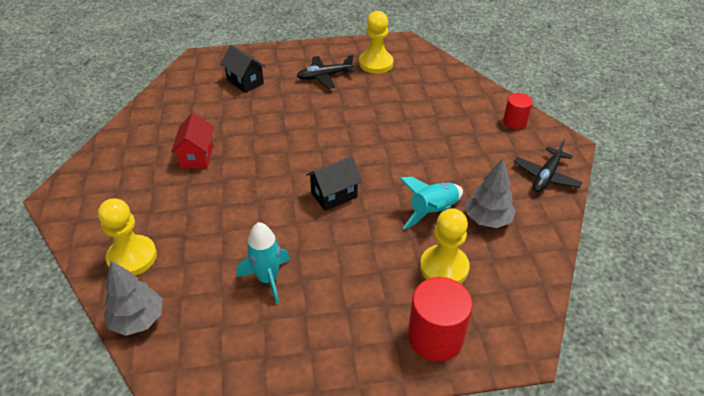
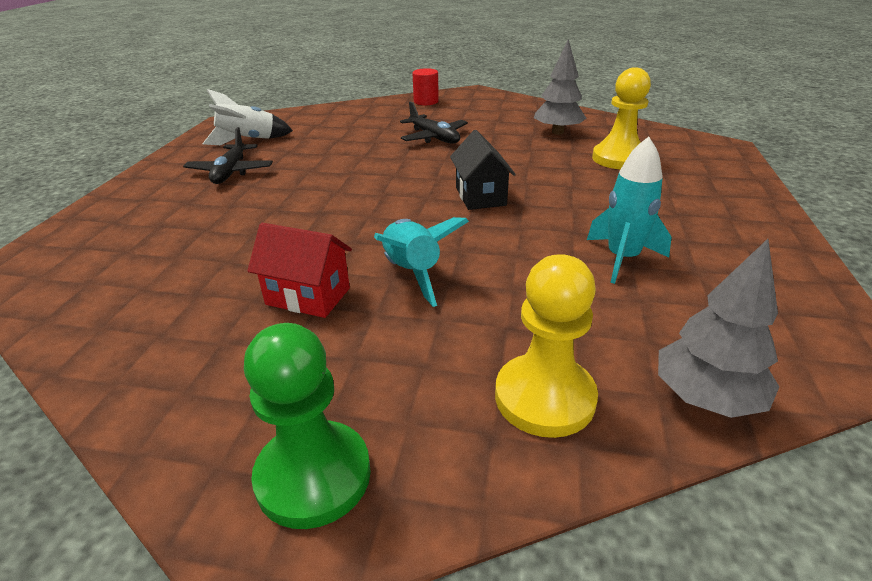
camera: 70 degrees left, 10 degrees down
black house [220,45,266,93] -> none
yellow pawn [359,11,394,74] -> white rocket [203,89,293,145]
turquoise rocket [399,177,463,229] -> turquoise rocket moved to [374,217,469,307]
red cylinder [408,277,473,362] -> none
black plane [514,139,583,192] -> black plane moved to [400,101,468,143]
none -> green pawn [244,323,371,529]

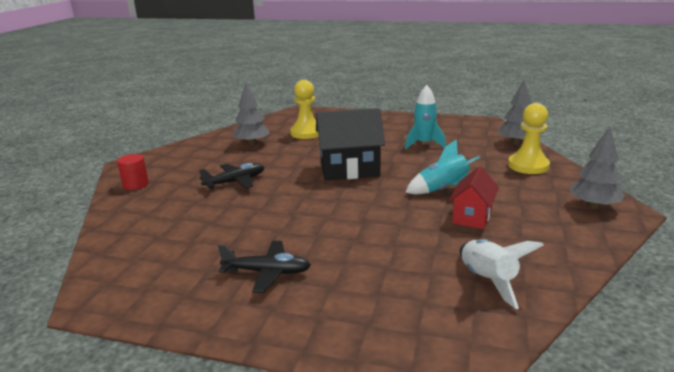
camera: 85 degrees left, 10 degrees down
white rocket [203,89,293,145] -> white rocket moved to [460,239,543,309]
green pawn [244,323,371,529] -> grey tree [570,127,624,209]
black house [450,130,516,210] -> black house [316,108,385,181], size x1.63

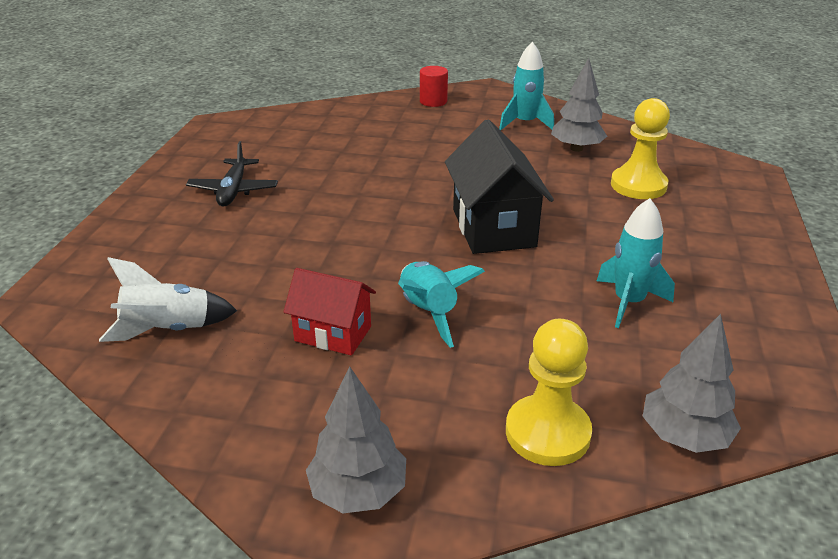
camera: 85 degrees right, 10 degrees up
black plane [199,163,264,189] -> none
none -> turquoise rocket [499,42,554,130]

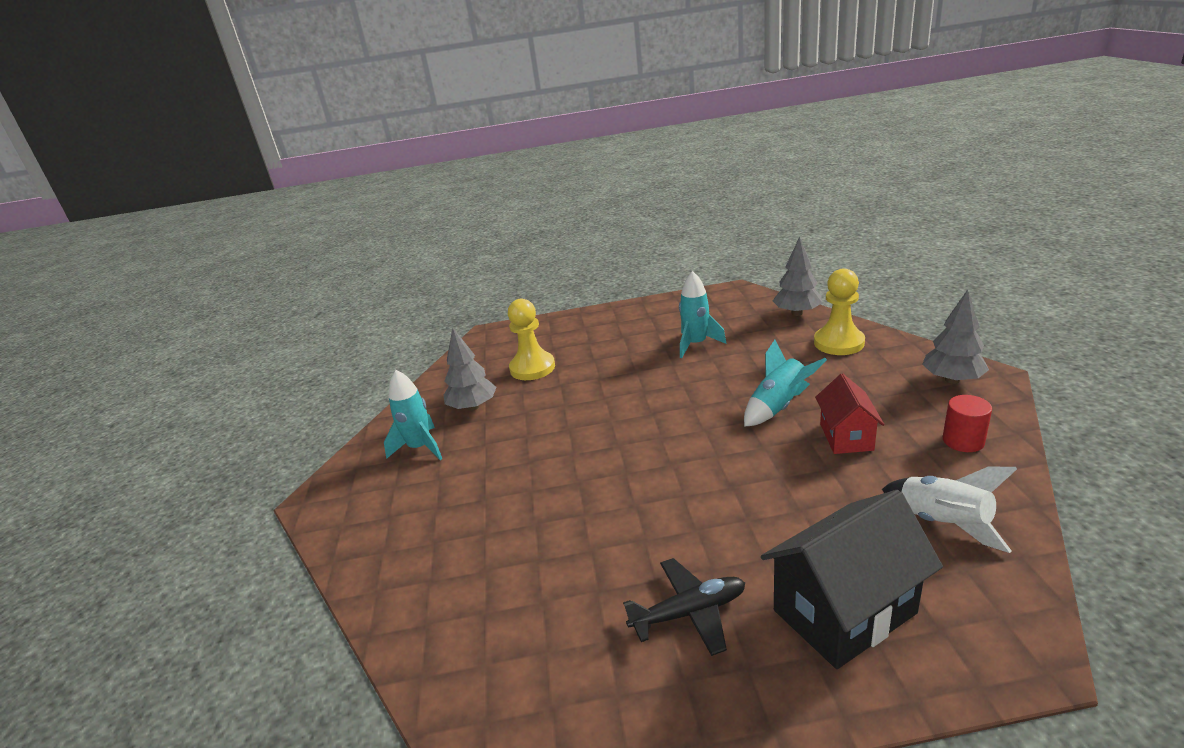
camera: 105 degrees left, 5 degrees down
red cylinder [420,66,448,107] -> red cylinder moved to [943,395,992,452]
black house [445,119,554,254] -> black house moved to [761,490,943,669]

